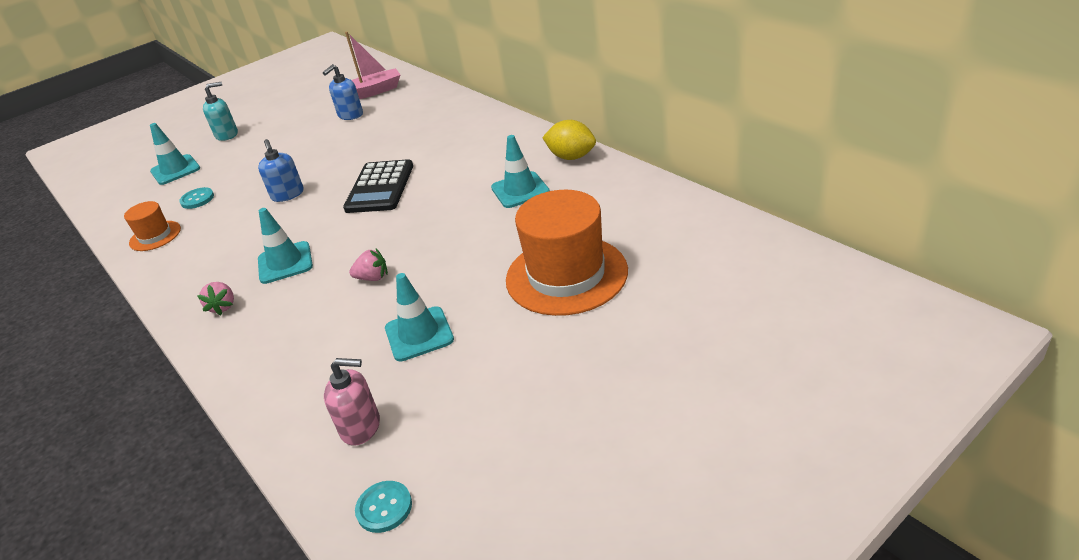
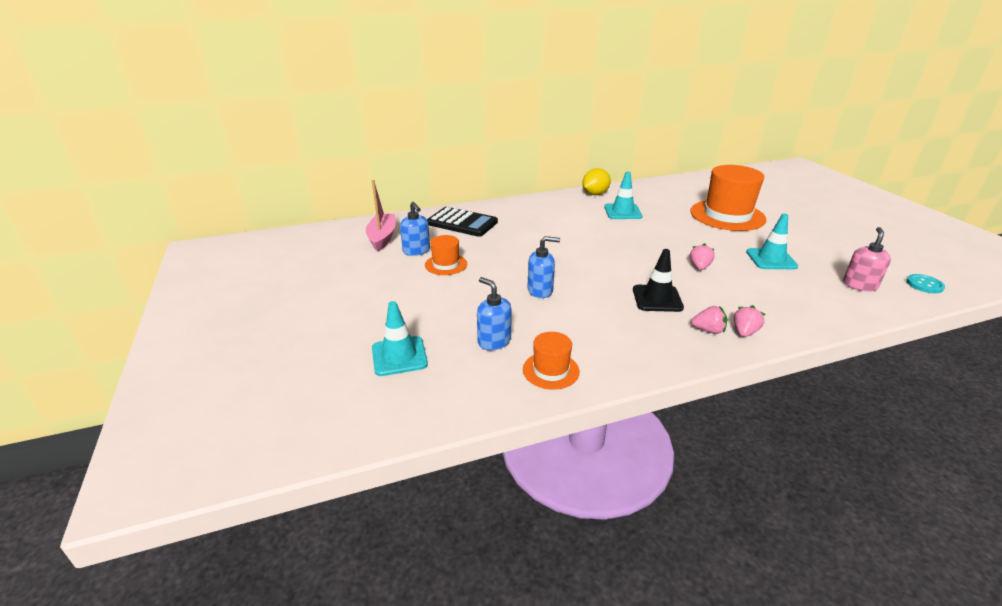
camera: 75 degrees left, 5 degrees down
turquoise button [179,187,214,209] -> blue soap dispenser [477,277,512,351]
turquoise soap dispenser [203,82,238,141] -> none
turquoise traffic cone [258,208,313,284] -> black traffic cone [633,249,684,312]
black calculator [343,159,413,213] -> black calculator moved to [427,207,498,237]
none -> orange hat [425,235,467,275]
none -> pink strawberry [734,305,765,337]

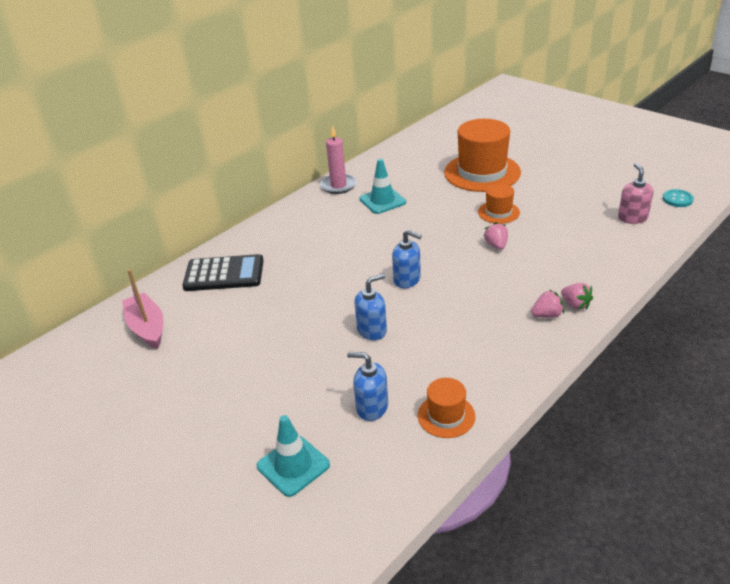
camera: 25 degrees left, 5 degrees up
blue soap dispenser [400,202,430,256] -> blue soap dispenser moved to [392,230,422,288]
orange hat [425,235,467,275] -> orange hat moved to [478,184,520,224]
yellow lemon [582,168,611,195] -> pink candle [320,125,356,194]
black traffic cone [633,249,684,312] -> none
pink strawberry [734,305,765,337] -> pink strawberry turned 135 degrees clockwise [561,283,593,310]
turquoise traffic cone [746,214,798,269] -> none

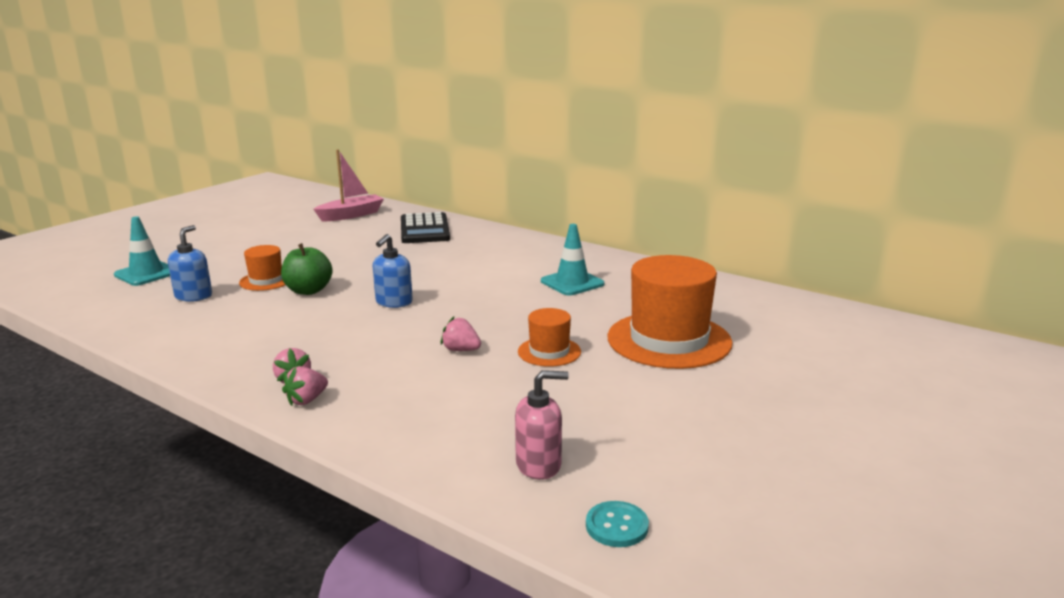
camera: 80 degrees right, 15 degrees down
pink candle [320,125,356,194] -> none
blue soap dispenser [354,274,387,340] -> green apple [281,243,332,295]
orange hat [418,378,475,438] -> orange hat moved to [239,245,285,291]
pink strawberry [483,222,508,250] -> pink strawberry turned 135 degrees counterclockwise [441,317,481,351]

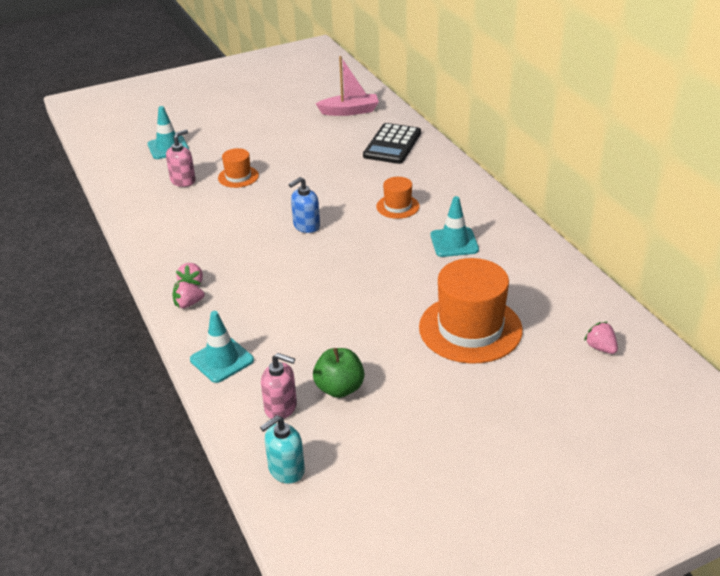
camera: 30 degrees right, 15 degrees up
blue soap dispenser [168,225,212,302] -> pink soap dispenser [166,129,196,187]
green apple [281,243,332,295] -> green apple moved to [313,348,365,398]
pink strawberry [441,317,481,351] -> pink strawberry moved to [584,322,618,354]
orange hat [518,308,581,367] -> orange hat moved to [376,177,420,219]
turquoise button [586,501,649,547] -> turquoise soap dispenser [260,415,305,484]
none -> turquoise traffic cone [190,311,254,383]

